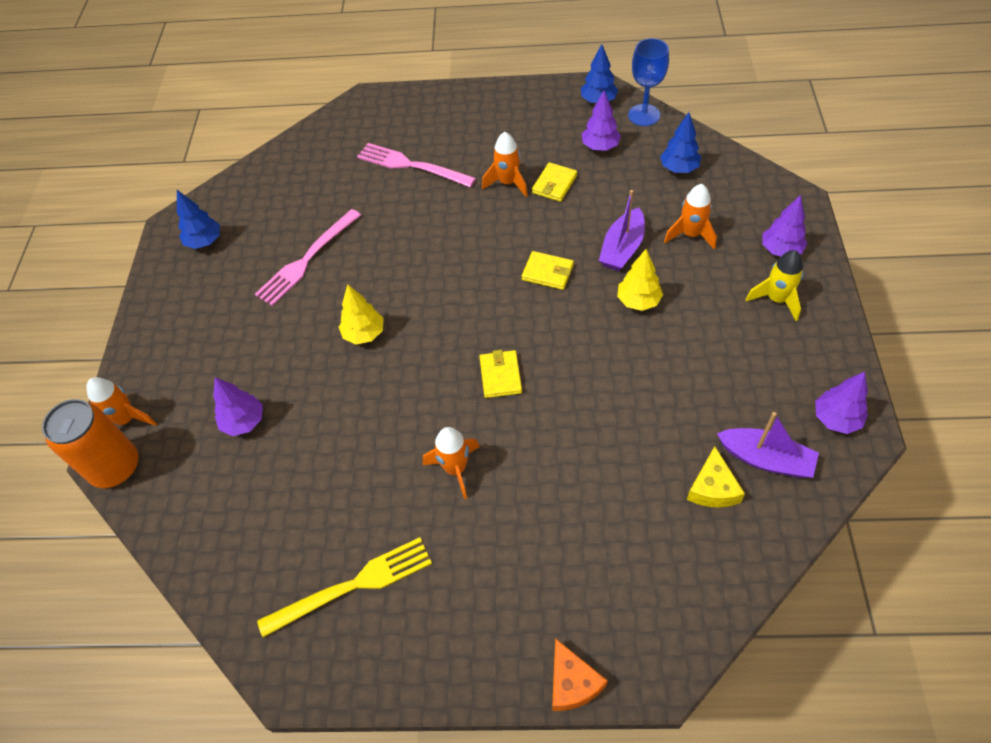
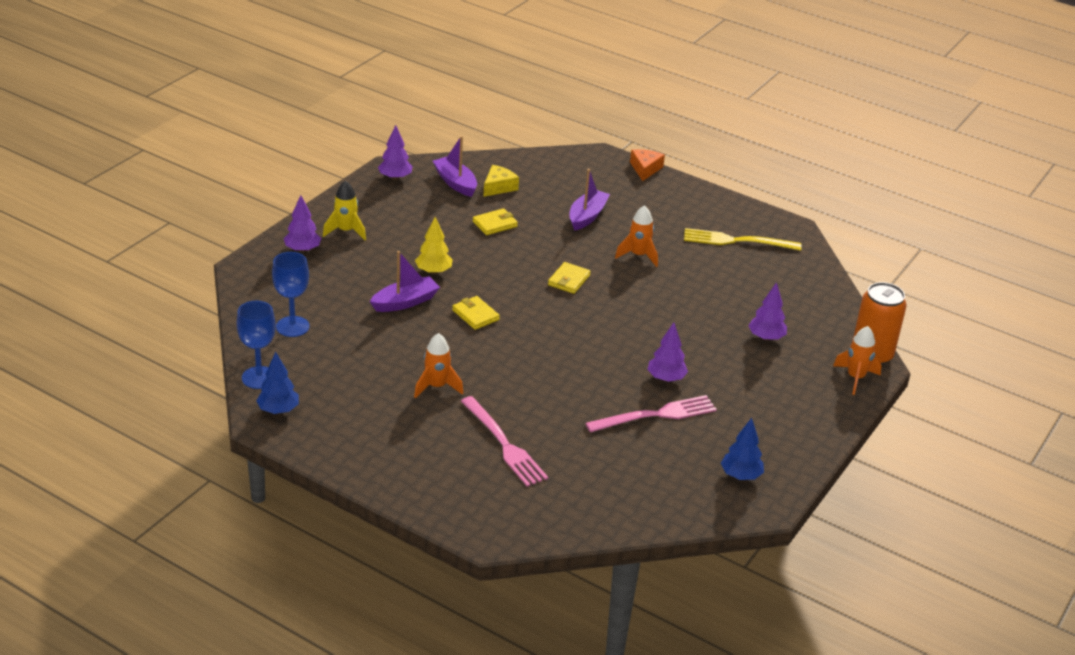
camera: 155 degrees left, 20 degrees down
yellow tree [339,284,384,345] -> none
yellow wallet [532,162,577,202] -> yellow wallet moved to [473,208,518,235]
purple tree [582,91,621,151] -> purple tree moved to [647,323,688,382]
blue tree [660,112,701,173] -> blue goblet [272,252,310,337]
orange rocket [664,184,717,250] -> none
none -> purple boat [569,169,610,231]

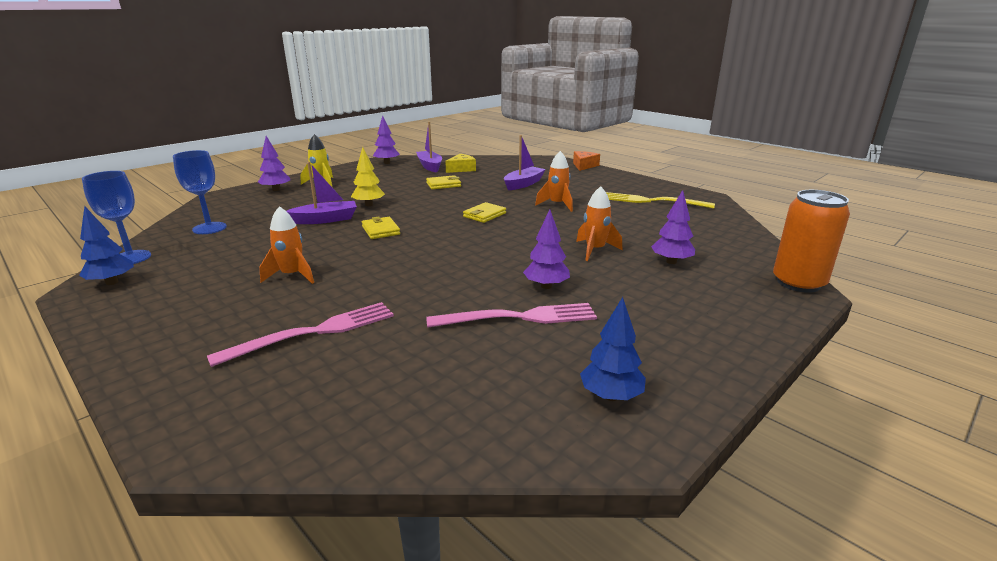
camera: 15 degrees right, 10 degrees down
pink fork [461,396,548,487] -> pink fork turned 105 degrees counterclockwise [207,302,394,367]
orange rocket [833,326,882,395] -> orange rocket moved to [576,186,622,261]

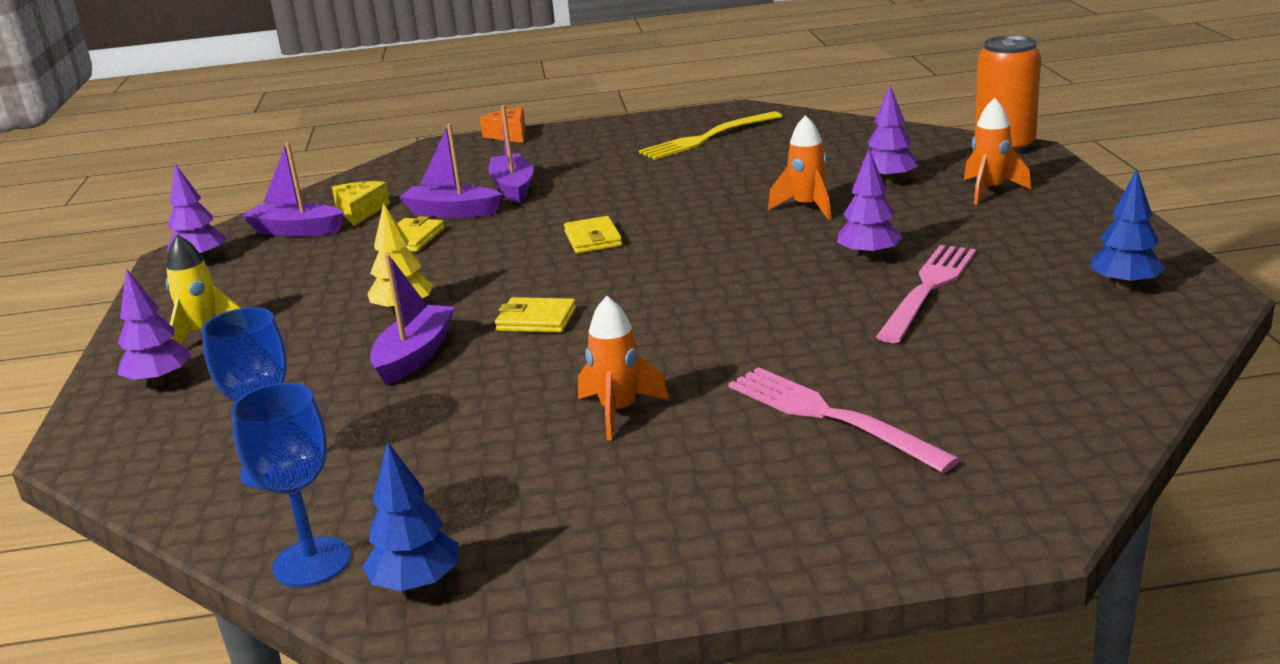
camera: 50 degrees left, 0 degrees up
pink fork [207,302,394,367] -> pink fork turned 45 degrees counterclockwise [728,367,960,473]
orange rocket [535,151,573,212] -> orange rocket moved to [964,98,1031,205]
none -> purple boat [399,124,502,218]

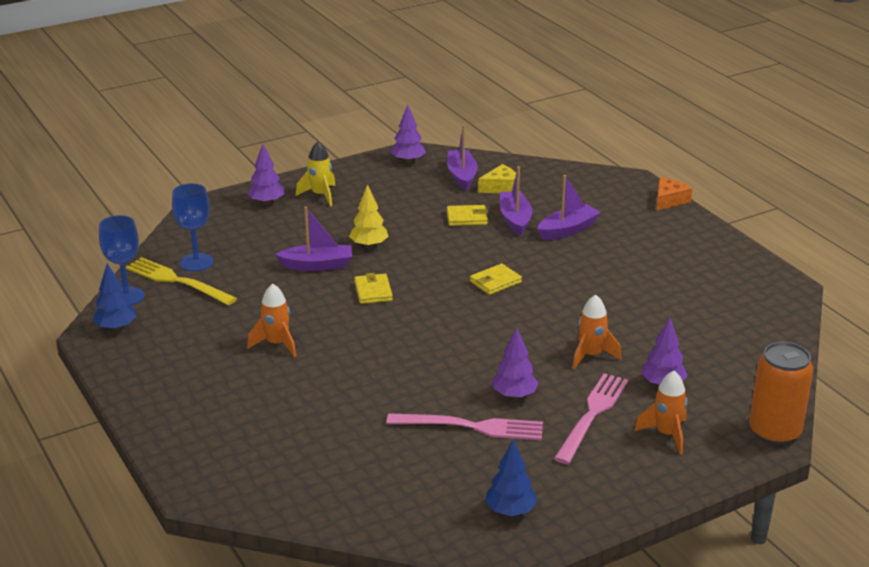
camera: 65 degrees right, 5 degrees up
yellow fork [639,111,782,160] -> yellow fork moved to [126,257,237,305]
pink fork [728,367,960,473] -> pink fork moved to [554,373,628,464]

